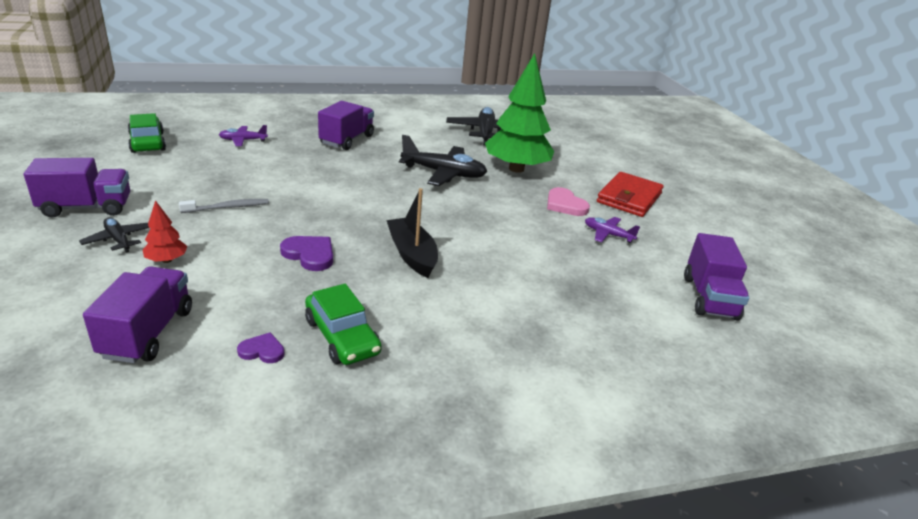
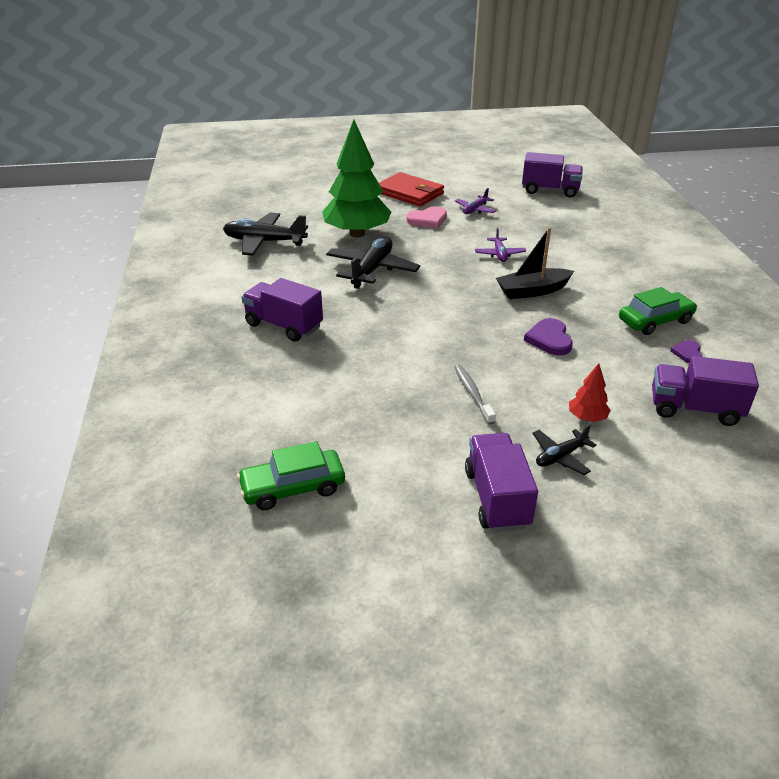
camera: 80 degrees left, 5 degrees up
purple plane [219,125,268,146] -> purple plane moved to [475,228,526,262]
purple heart [280,236,333,271] -> purple heart turned 45 degrees counterclockwise [524,318,573,356]

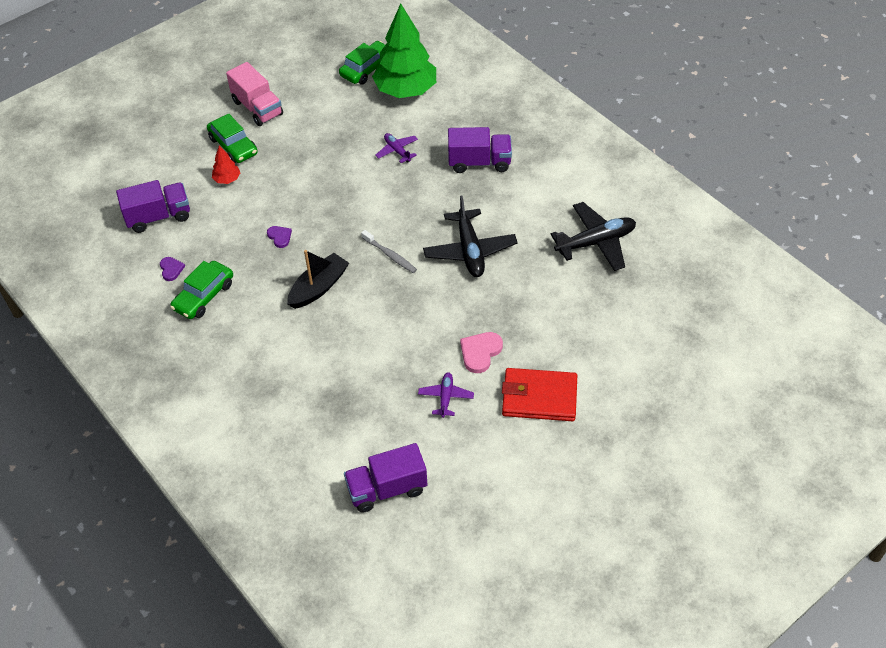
camera: 150 degrees right, 15 degrees up
green tree [322,120,391,237] -> green tree moved to [372,3,436,98]
grey toothbrush [454,365,496,425] -> grey toothbrush moved to [361,230,417,273]
purple truck [465,433,538,532] -> pink truck [226,62,283,126]
purple plane [475,228,526,262] -> purple plane moved to [375,133,418,163]
purple heart [524,318,573,356] -> purple heart [267,226,292,248], size x0.62
black plane [533,424,596,475] -> green car [207,114,258,163]

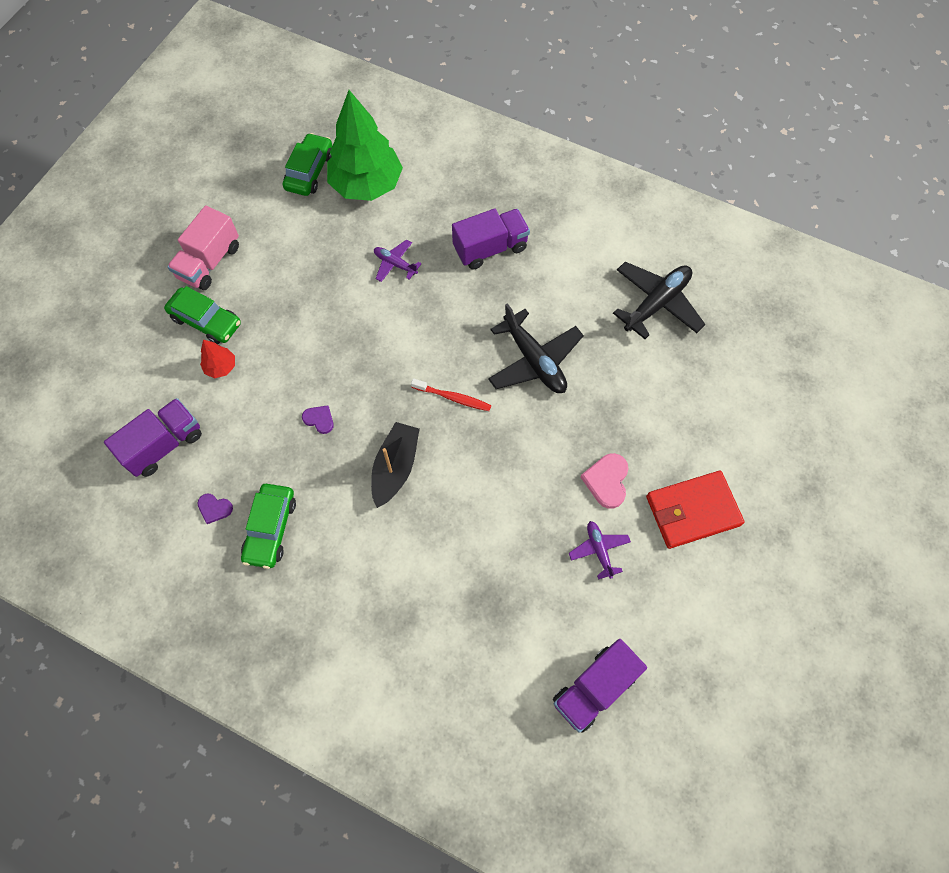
camera: 25 degrees left, 15 degrees up
purple heart [160,257,185,281] -> purple heart turned 150 degrees clockwise [198,493,233,524]
pink truck [226,62,283,126] -> pink truck turned 90 degrees clockwise [167,205,239,290]
grey toothbrush [361,230,417,273] -> red toothbrush [411,378,491,411]

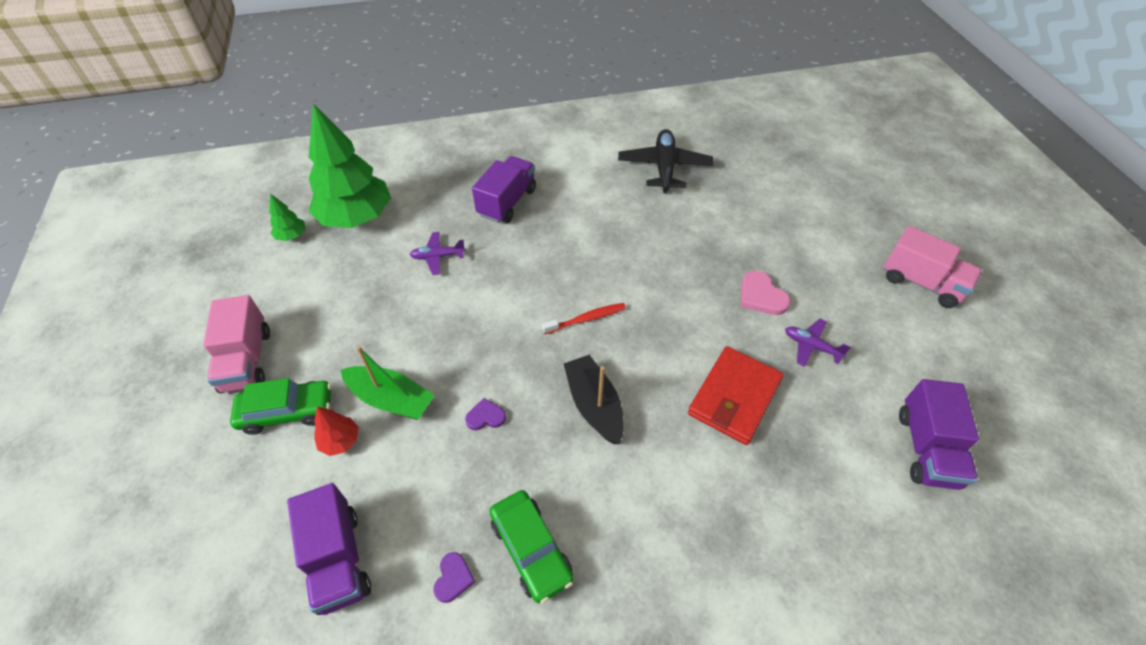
camera: 40 degrees left, 15 degrees down
purple truck [104,398,202,477] -> purple truck turned 150 degrees clockwise [287,483,371,615]
purple heart [198,493,233,524] -> purple heart turned 60 degrees counterclockwise [433,552,475,603]
green car [283,133,332,196] -> green tree [269,194,306,241]
black plane [488,303,584,393] -> none
red wallet [646,471,745,549] -> red wallet moved to [688,346,784,445]
none -> green boat [341,346,435,420]
none -> pink truck [884,226,982,308]

